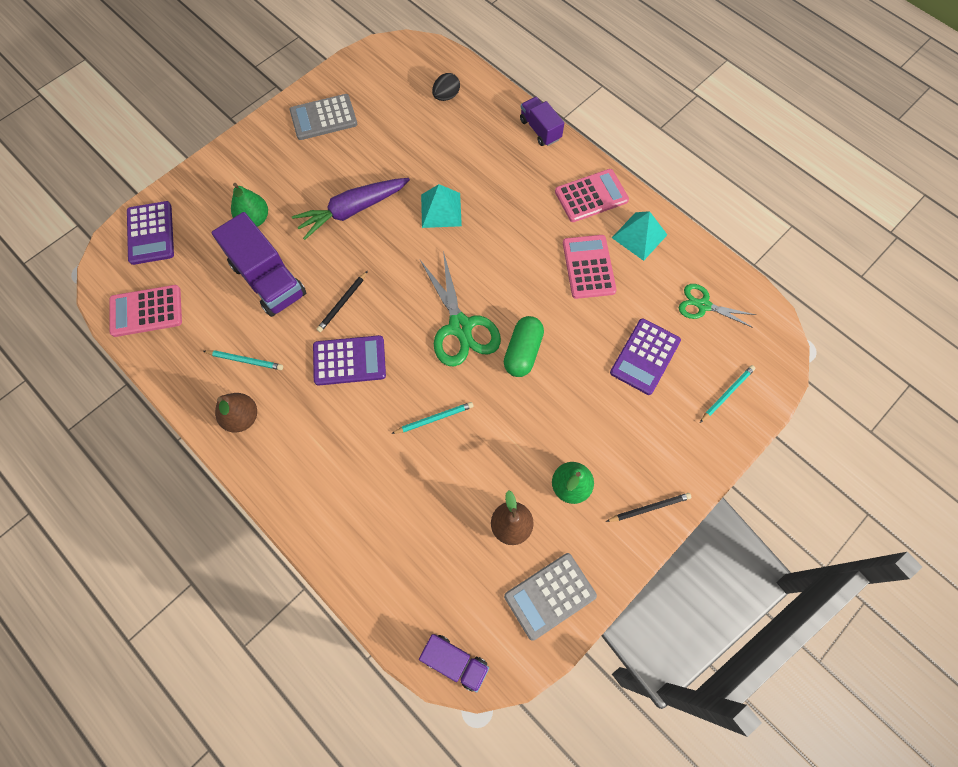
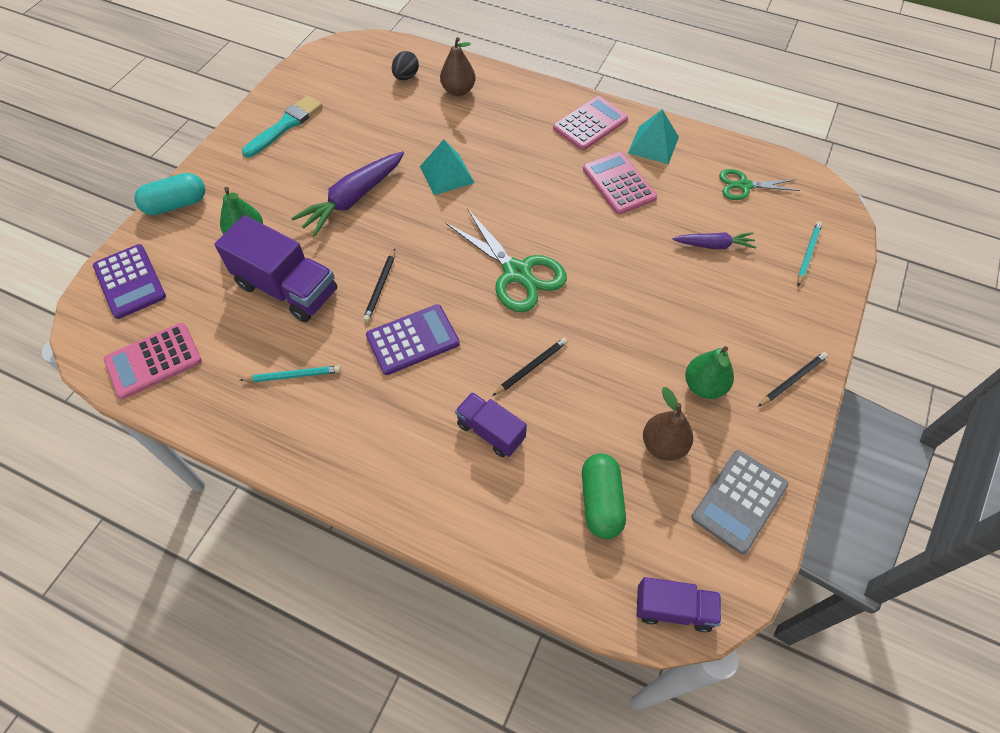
camera: 20 degrees left, 10 degrees down
brown pear [215,393,257,432] -> brown pear moved to [440,37,475,96]
grey calculator [290,94,357,140] -> turquoise brush [242,95,323,157]
turquoise pencil [391,402,474,434] -> black pencil [492,338,568,396]
green capsule [504,316,544,377] -> green capsule moved to [582,453,626,539]
purple truck [520,97,564,146] -> purple truck moved to [455,392,527,457]
purple calculator [610,318,681,395] -> purple carrot [673,232,757,249]
none -> turquoise capsule [134,173,205,215]

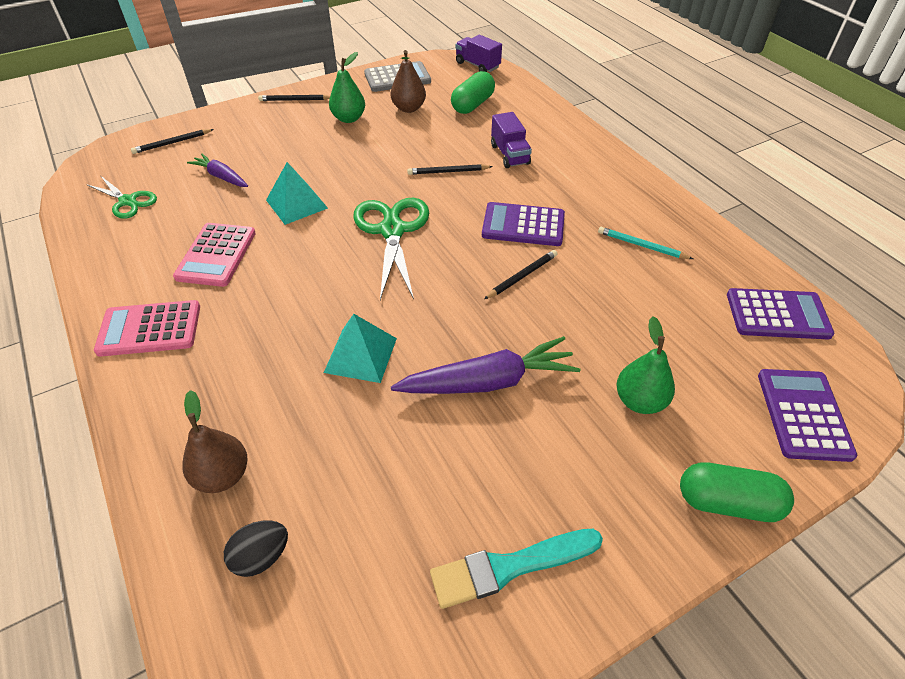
camera: 145 degrees left, 10 degrees down
pink calculator [104,323,202,399] -> purple calculator [727,288,835,339]
turquoise capsule [134,173,205,215] -> green capsule [680,462,794,522]
purple truck [214,215,337,322] -> none
turquoise pyramid [628,109,679,164] -> turquoise pyramid moved to [266,162,328,225]
turquoise pencil [797,221,822,286] -> black pencil [131,129,214,154]

